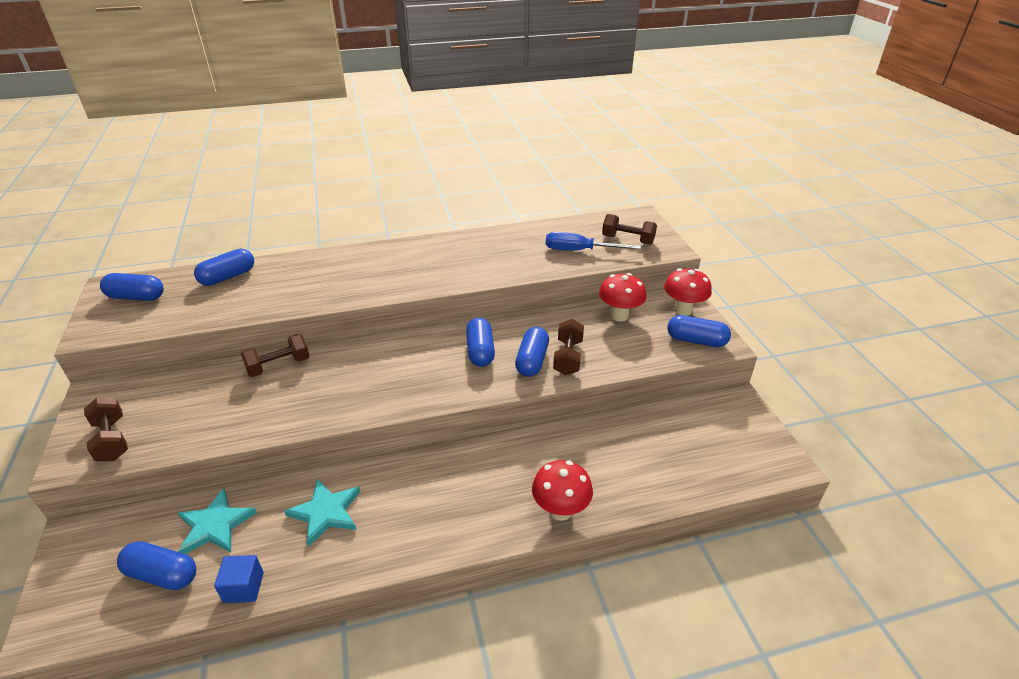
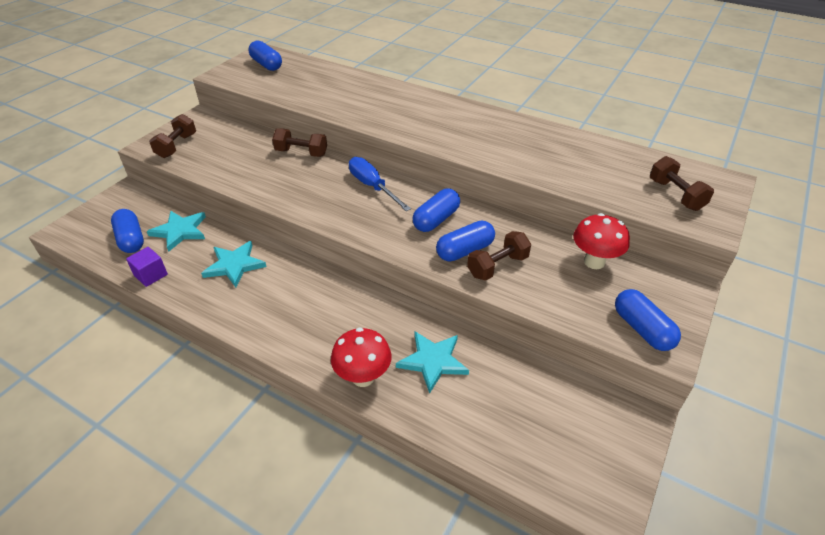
camera: 45 degrees right, 5 degrees up
blue capsule [194,249,254,286] -> none
blue cube [214,555,264,603] -> purple cube [126,247,168,287]
blue screwdriver [546,232,641,251] -> blue screwdriver moved to [349,157,411,211]
red mushroom [664,268,712,316] -> none
none -> turquoise star [396,332,469,394]

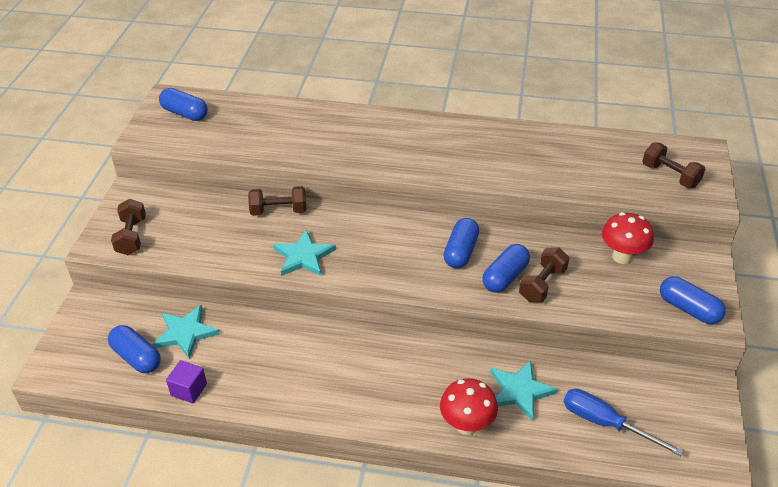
camera: 20 degrees left, 0 degrees up
turquoise star [201,241,267,287] -> turquoise star moved to [273,230,336,276]
blue screwdriver [349,157,411,211] -> blue screwdriver moved to [564,389,684,456]

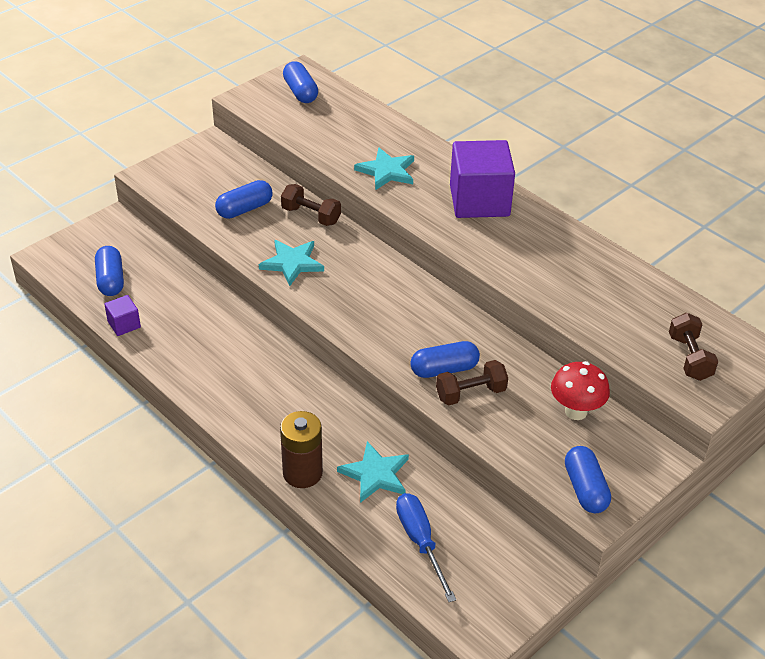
camera: 35 degrees right, 0 degrees up
brown dumbbell [111,199,146,255] -> none
turquoise star [152,305,220,359] -> turquoise star moved to [354,148,414,190]
red mushroom [440,378,498,435] -> brown battery [280,411,323,488]
blue capsule [444,218,479,268] -> blue capsule moved to [215,180,273,219]
none -> purple cube [450,140,515,218]

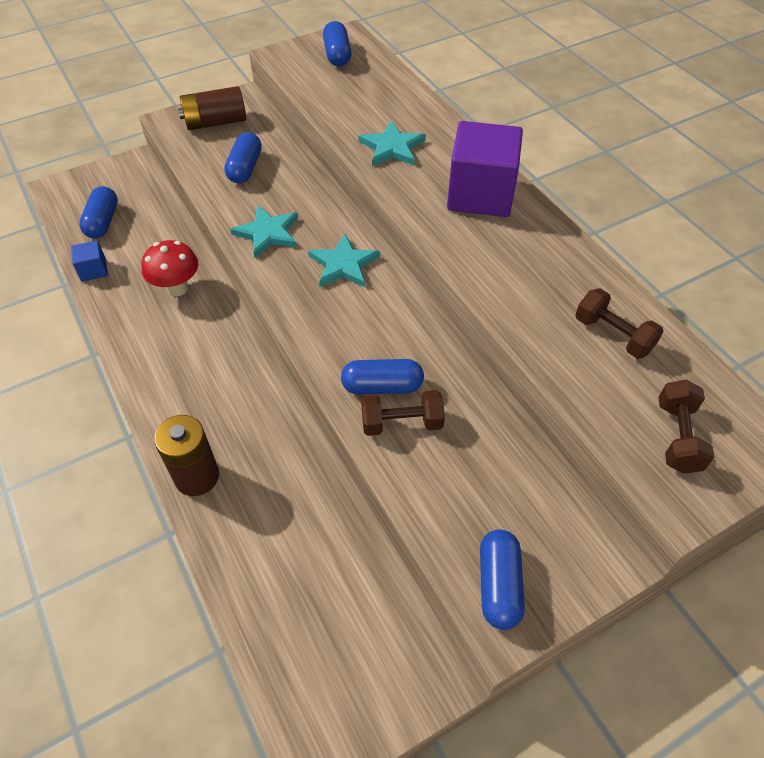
camera: 15 degrees right, 10 degrees up
purple cube [104,295,141,336] -> blue cube [71,241,108,282]
blue capsule [215,180,273,219] -> blue capsule turned 60 degrees counterclockwise [224,132,262,183]
brown dumbbell [281,184,341,226] -> brown dumbbell moved to [575,288,663,359]
turquoise star [337,441,409,503] -> turquoise star moved to [308,234,380,287]
blue screwdriver [396,493,456,602] -> none
red mushroom [551,361,610,420] -> red mushroom moved to [141,240,198,297]
none -> brown battery [178,86,246,130]

